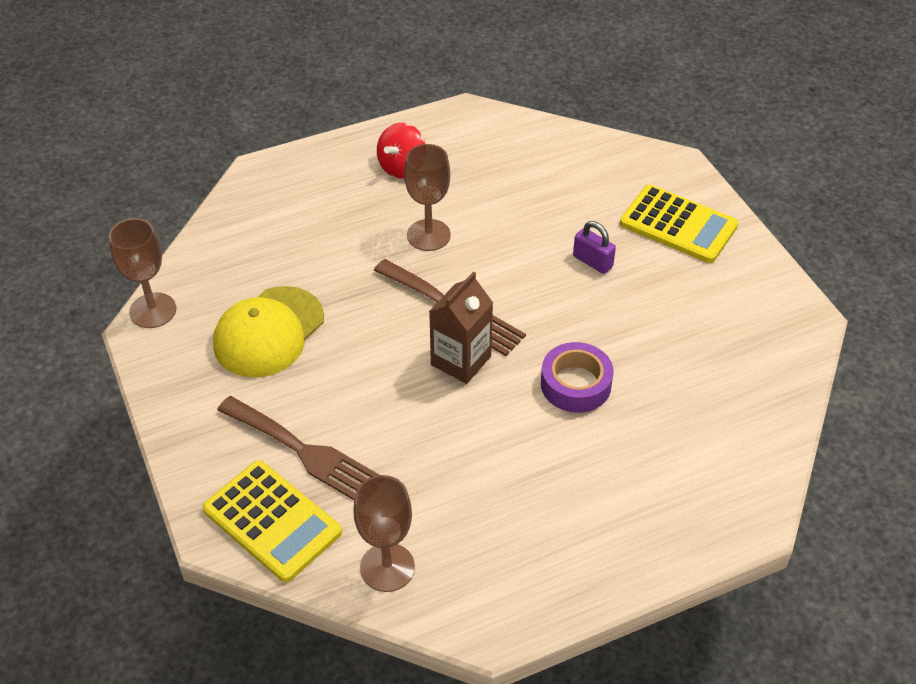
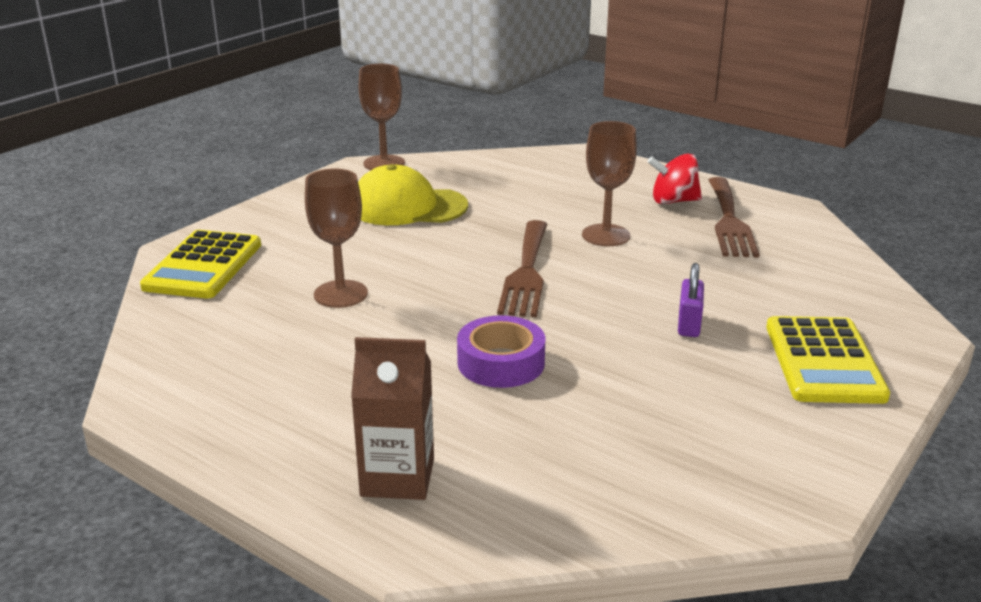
camera: 60 degrees right, 20 degrees down
brown fork [217,396,379,500] -> brown fork moved to [709,177,760,258]
brown goblet [353,475,415,592] -> brown goblet moved to [305,169,368,308]
brown carton [429,271,493,384] -> brown carton moved to [351,337,434,500]

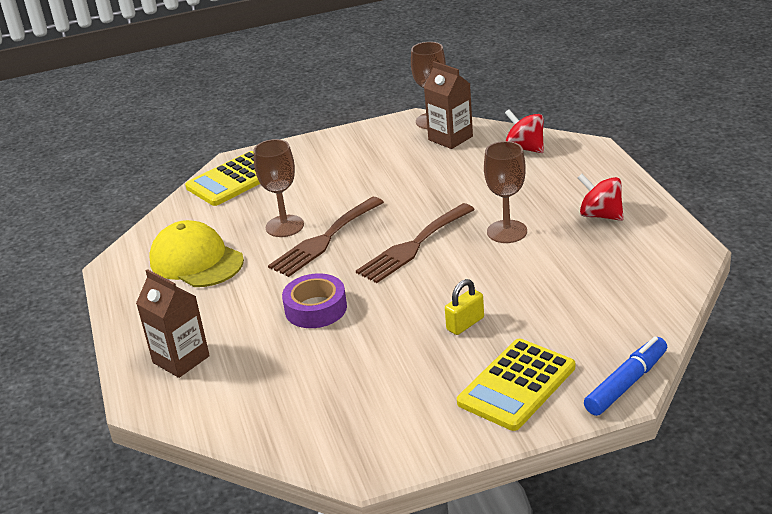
camera: 40 degrees right, 5 degrees up
yellow cap [358,164,468,225] -> yellow cap moved to [149,220,244,287]
purple padlock [678,263,704,337] -> yellow padlock [445,279,484,335]
brown fork [709,177,760,258] -> brown fork moved to [268,197,384,277]
none -> brown carton [424,61,473,149]
none -> red spinning top [505,109,544,153]
none -> blue marker [584,337,667,416]

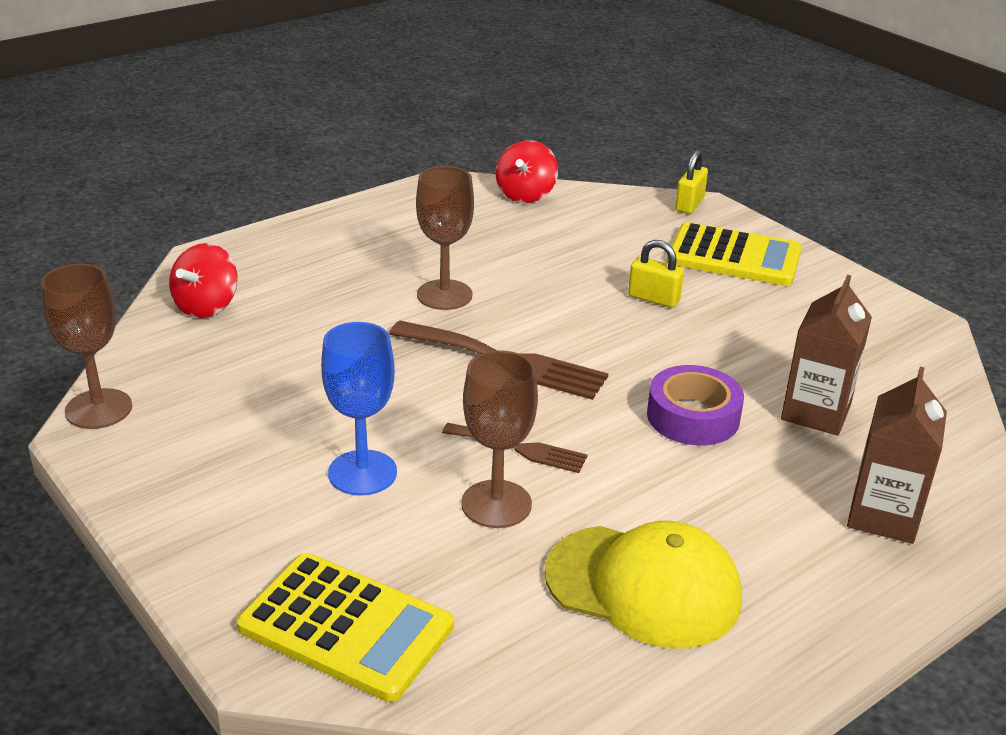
camera: 115 degrees left, 0 degrees up
yellow cap [149,220,244,287] -> yellow cap turned 90 degrees counterclockwise [545,521,742,648]
brown fork [268,197,384,277] -> brown fork [442,423,588,473], size x0.59
brown carton [424,61,473,149] -> brown carton moved to [781,275,872,435]
red spinning top [578,174,624,221] -> red spinning top moved to [495,140,558,203]
blue marker [584,337,667,416] -> yellow padlock [675,150,708,214]
none -> blue goblet [321,322,397,496]

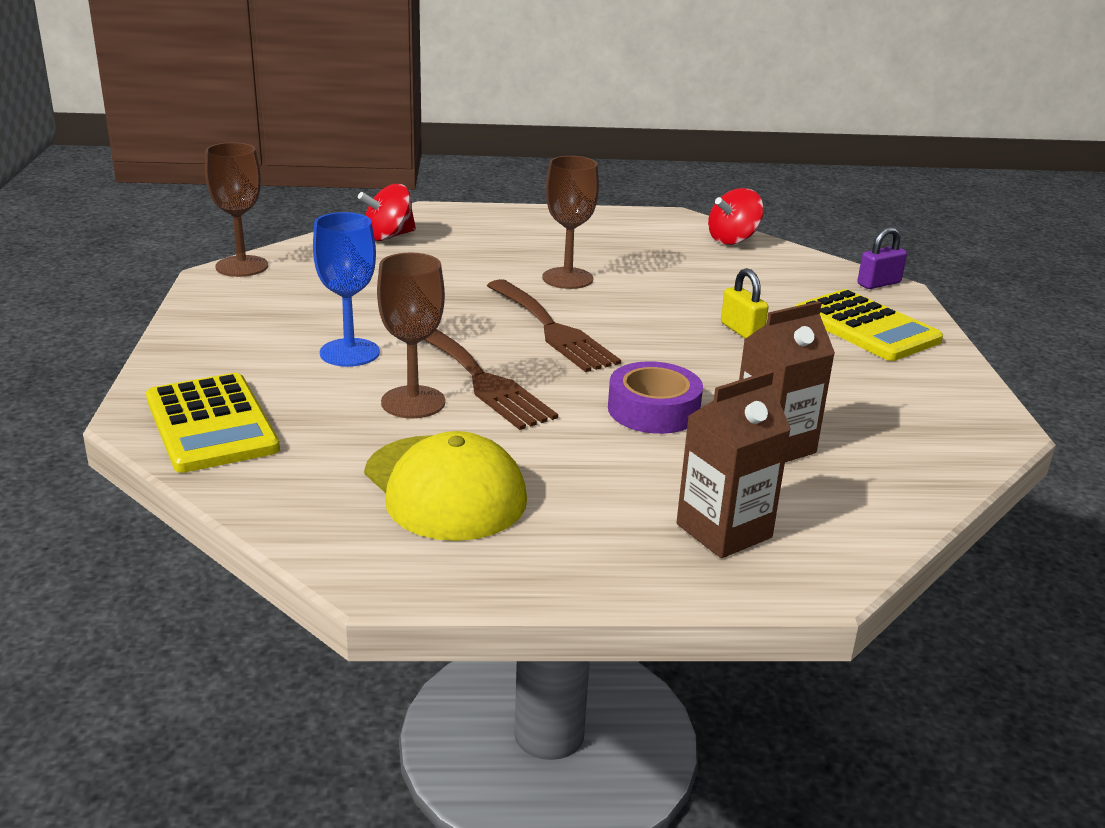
camera: 35 degrees right, 5 degrees down
brown fork [442,423,588,473] -> brown fork [424,329,558,430], size x1.70
yellow padlock [675,150,708,214] -> purple padlock [857,227,907,289]

